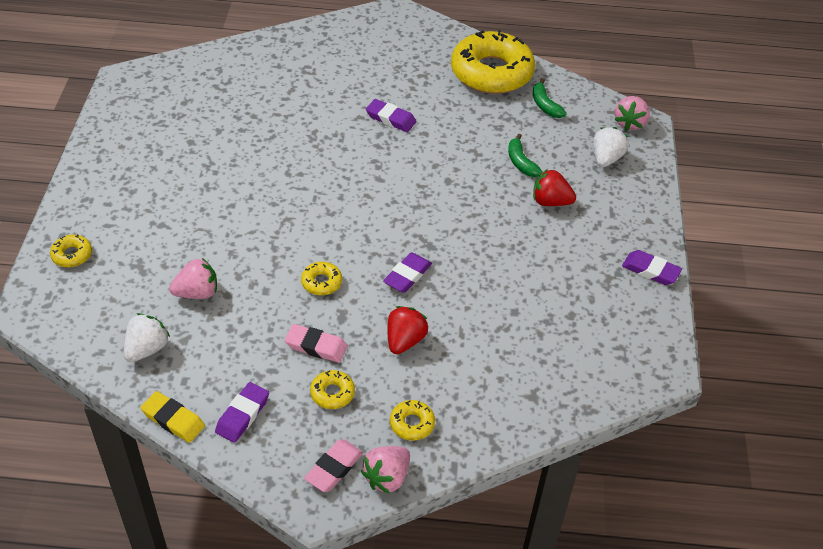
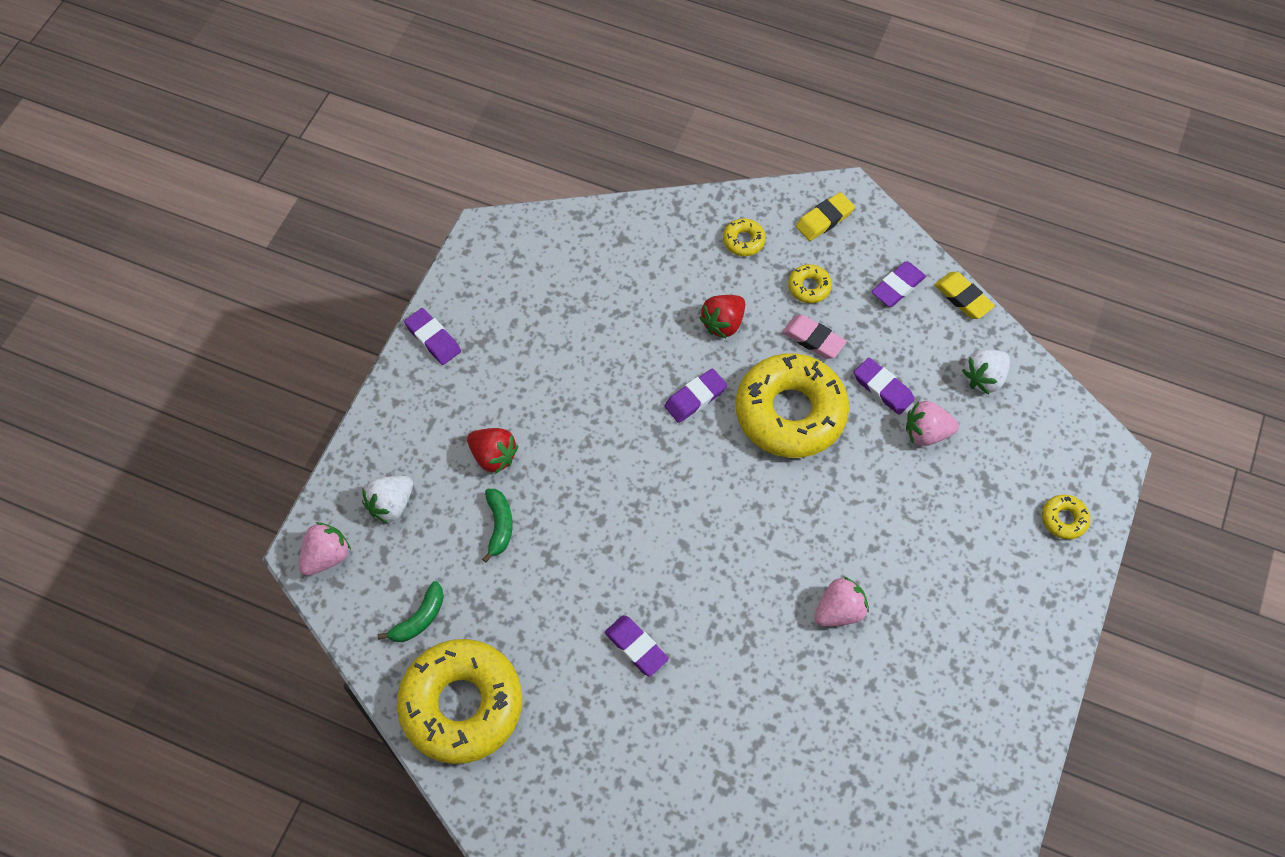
camera: 160 degrees left, 15 degrees up
yellow donut [301,262,342,295] -> yellow donut [736,353,849,458], size x2.47
pink eraser [304,439,363,492] -> yellow eraser [796,192,855,241]
pink strawberry [361,446,410,494] -> pink strawberry moved to [814,576,869,627]
green banana [533,79,567,118] -> green banana turned 45 degrees clockwise [378,581,444,642]
none -> purple eraser [854,358,914,415]

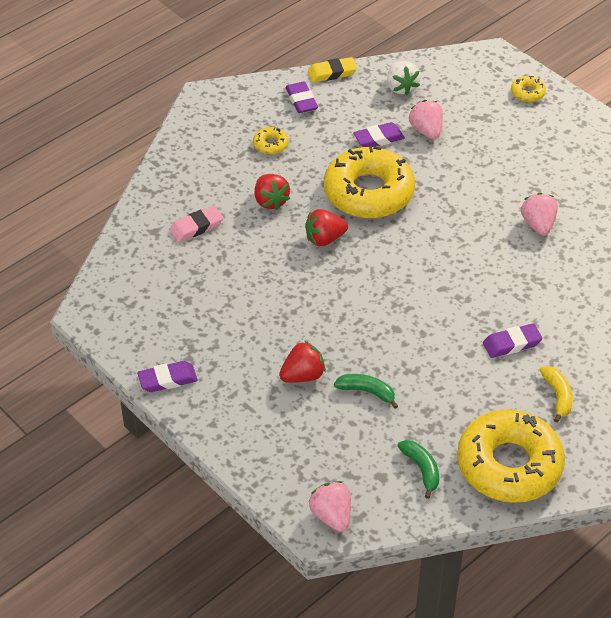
camera: 65 degrees left, 15 degrees down
white strawberry [362,476,413,524] -> none
purple eraser [664,369,727,423] -> red strawberry [305,209,348,246]
yellow donut [723,218,766,256] -> none
pink eraser [782,314,847,359] -> pink eraser moved to [170,206,224,242]
yellow eraser [796,192,855,241] -> none
pink strawberry [906,401,959,446] -> pink strawberry turned 135 degrees clockwise [408,100,443,139]
none -> yellow banana [540,366,573,423]

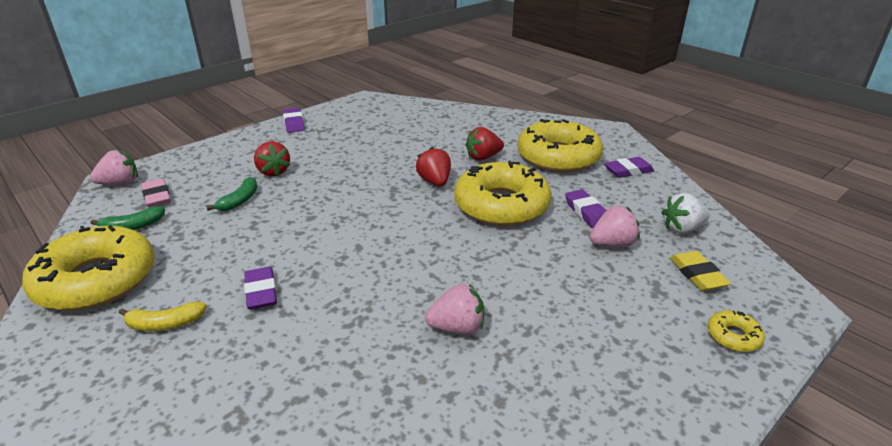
camera: 90 degrees right, 15 degrees down
pink eraser [170,206,224,242] -> pink eraser moved to [141,179,171,208]
yellow donut [253,127,289,155] -> yellow donut [518,119,603,172], size x2.47
yellow eraser [308,57,357,82] -> yellow eraser moved to [670,251,731,291]

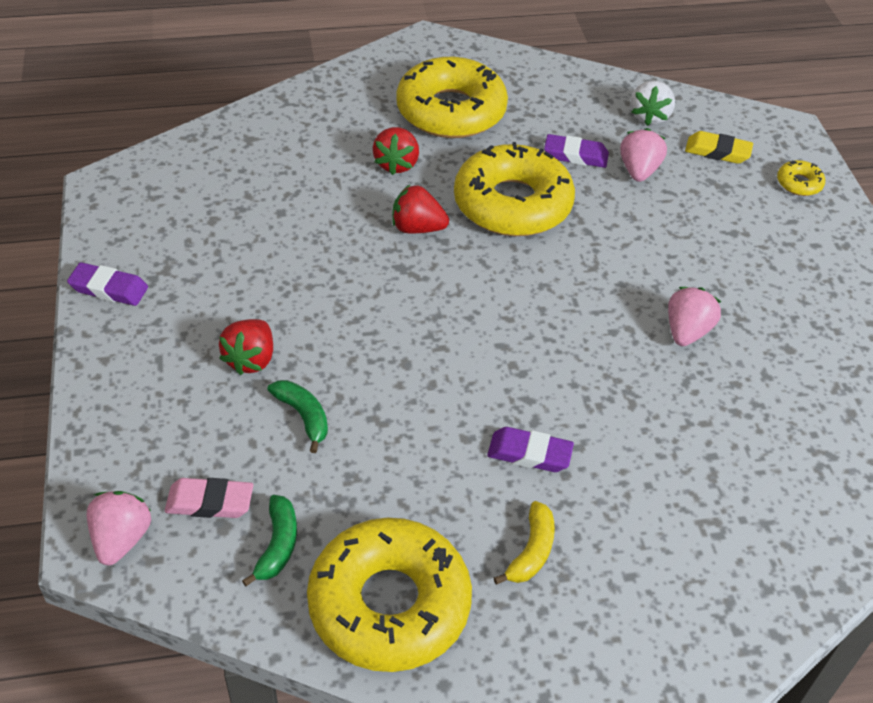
camera: 60 degrees left, 15 degrees up
red strawberry [254,141,290,176] -> red strawberry turned 105 degrees clockwise [219,319,273,375]
purple eraser [604,157,654,178] -> none

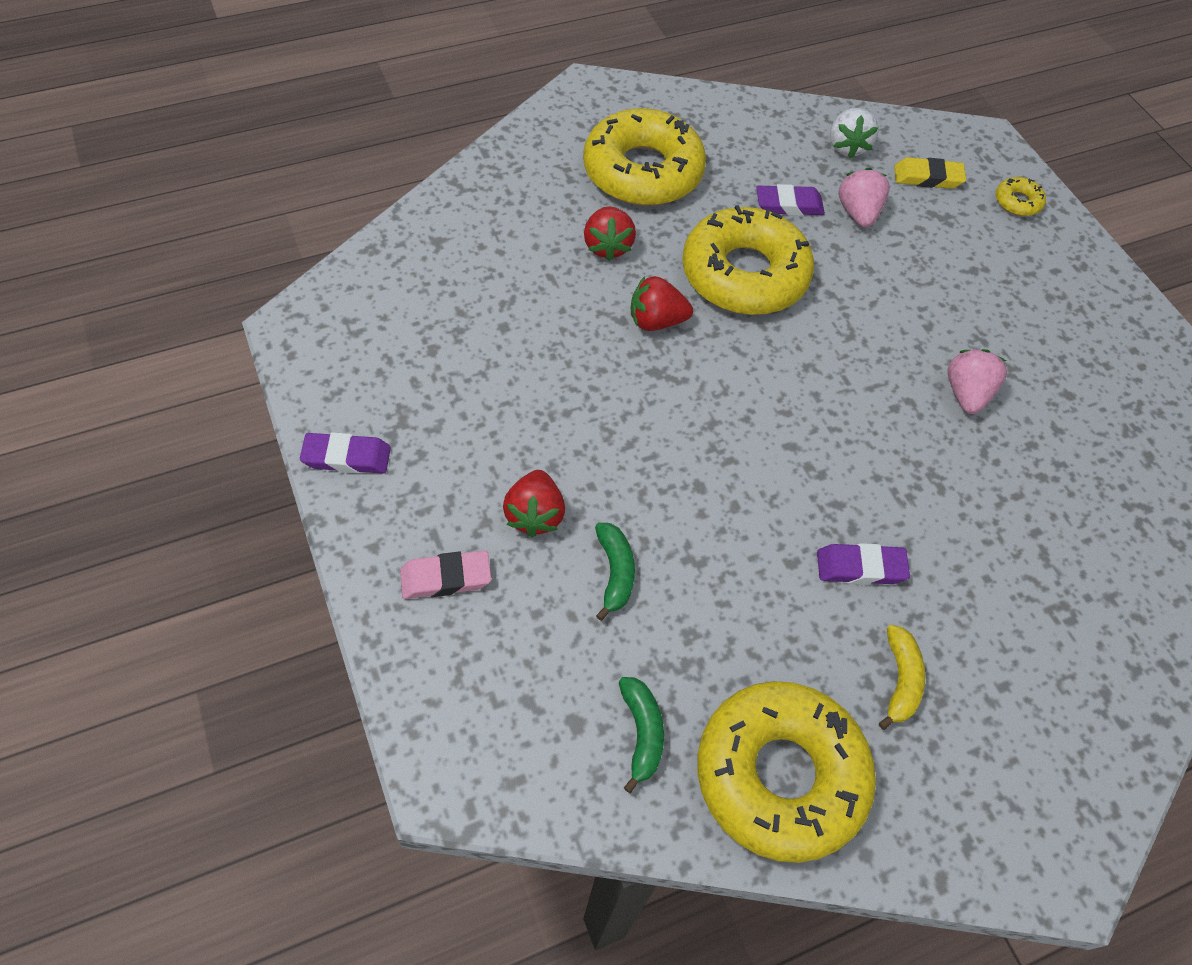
camera: 15 degrees left, 10 degrees up
pink strawberry [87,491,151,565] -> none
pink eraser [165,478,253,518] -> pink eraser moved to [400,550,491,599]
green banana [267,380,328,453] -> green banana turned 45 degrees clockwise [595,523,635,621]

